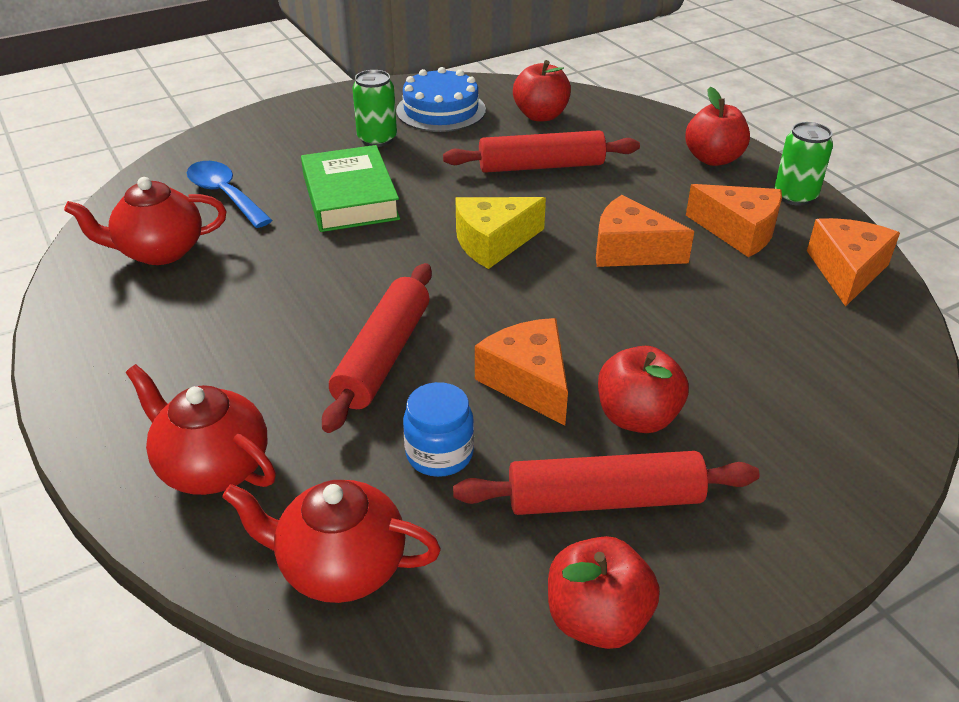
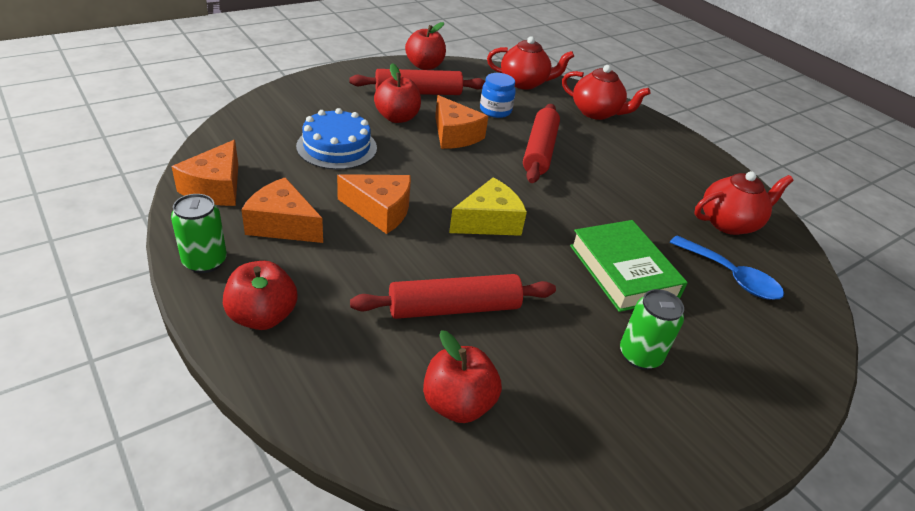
camera: 170 degrees right, 0 degrees up
blue cake [396,67,486,132] -> blue cake moved to [296,108,377,170]

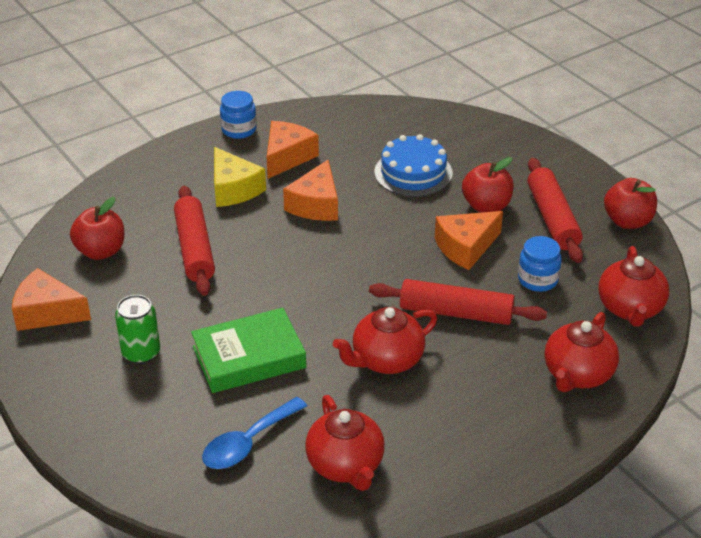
camera: 95 degrees right, 0 degrees up
orange cheese [171,140,238,206] -> orange cheese moved to [12,268,91,331]
green can [171,194,227,273] -> blue jar [220,91,257,139]
red apple [223,261,298,330] -> none
yellow cheese [449,177,527,236] -> yellow cheese moved to [214,147,266,207]
none -> red teapot [333,307,437,374]

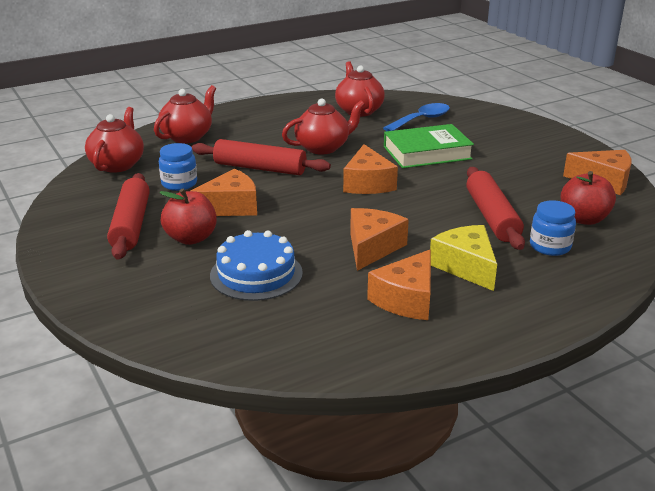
camera: 175 degrees left, 10 degrees down
green can [115,295,160,364] -> none
blue jar [220,91,257,139] -> blue jar moved to [530,200,576,256]
red apple [604,178,657,229] -> none
none -> orange cheese [343,144,398,194]

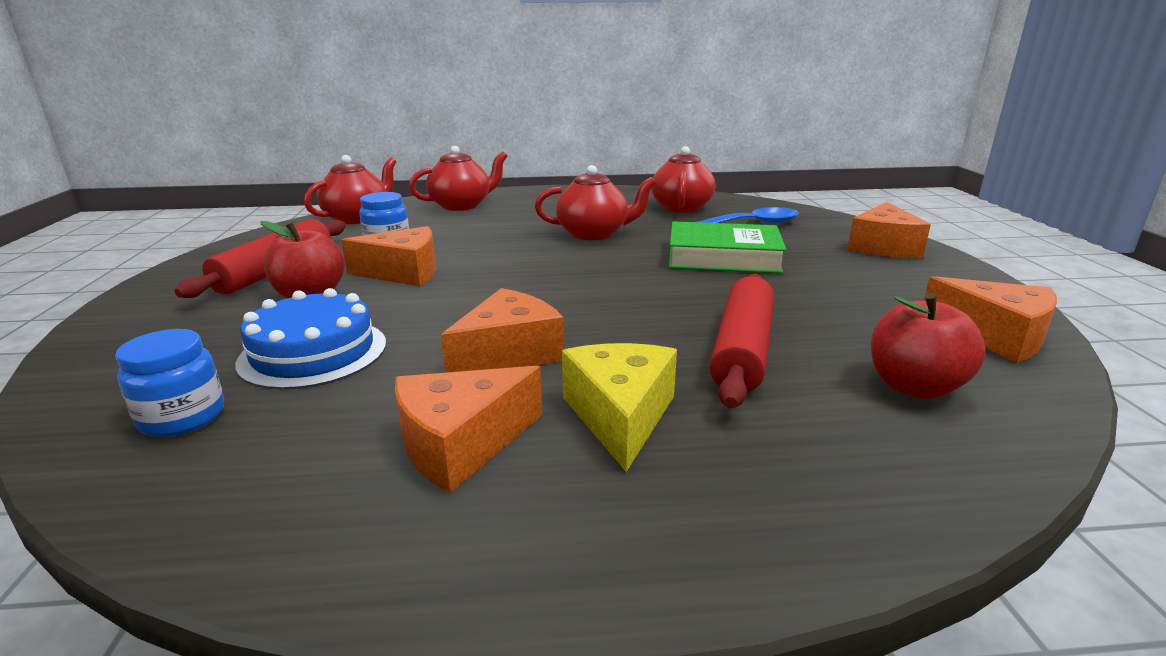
camera: 25 degrees right, 5 degrees down
red rolling pin [192,139,331,175] -> none
orange cheese [343,144,398,194] -> orange cheese moved to [847,202,931,258]
blue jar [530,200,576,256] -> blue jar moved to [115,329,224,437]

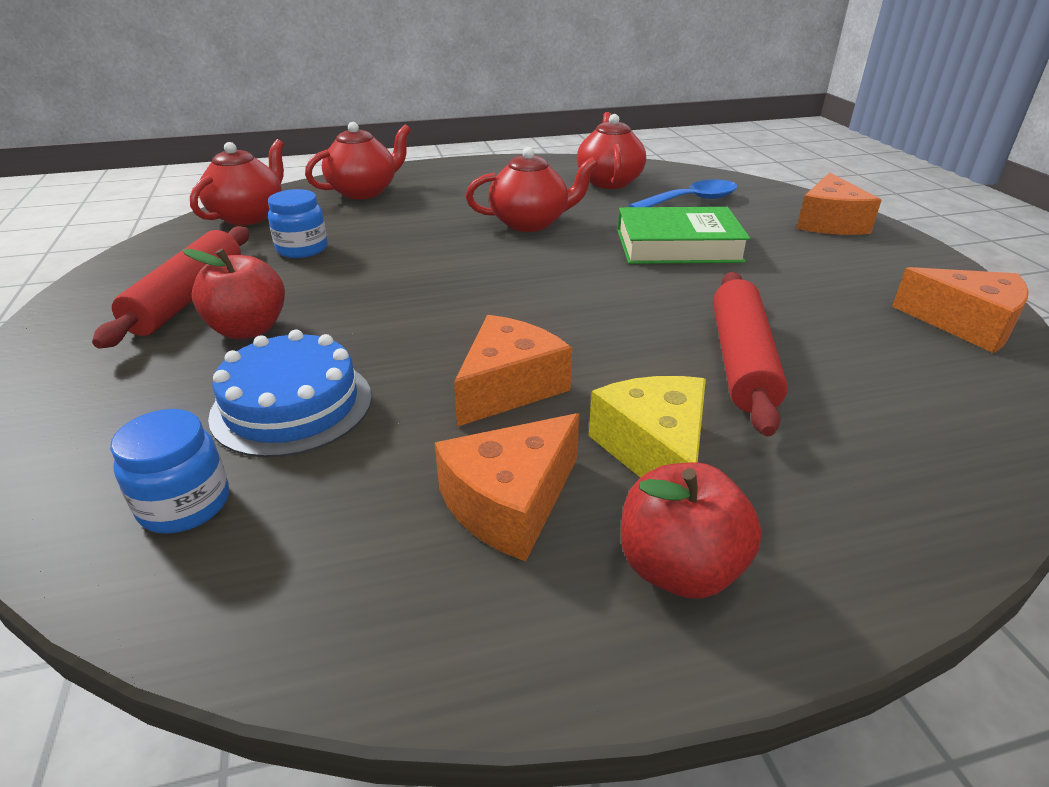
camera: 10 degrees left, 10 degrees up
orange cheese [341,226,436,286] -> none
red apple [871,293,986,399] -> red apple moved to [621,462,762,599]

